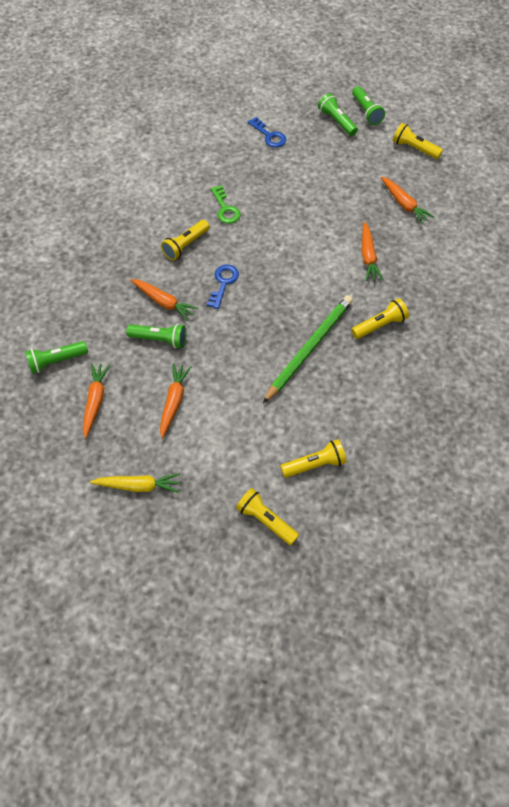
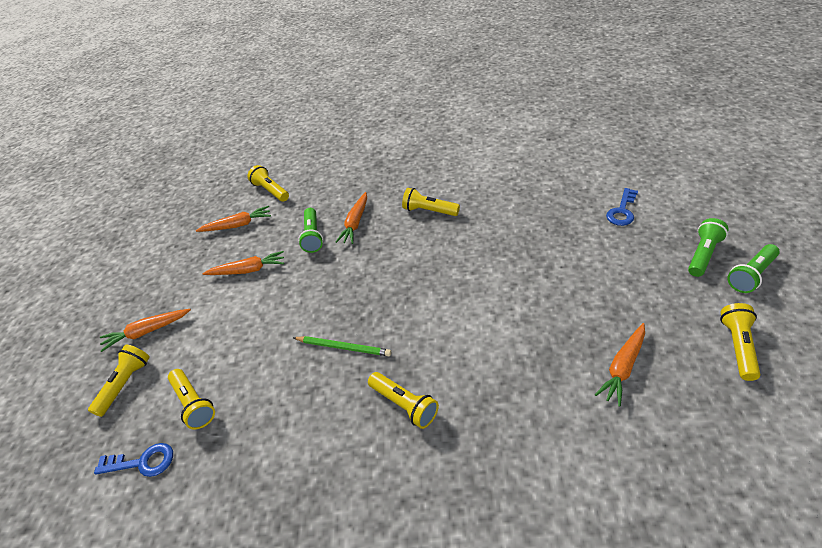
camera: 75 degrees right, 15 degrees down
green flashlight [25,341,88,374] -> yellow flashlight [248,165,289,202]
yellow carrot [90,473,180,493] -> none
blue key [206,265,239,309] -> blue key moved to [94,443,173,477]
green key [211,185,241,224] -> none
green pencil [263,295,353,403] -> green pencil [293,336,391,356], size x0.58
orange carrot [361,222,384,281] -> orange carrot moved to [100,309,191,352]

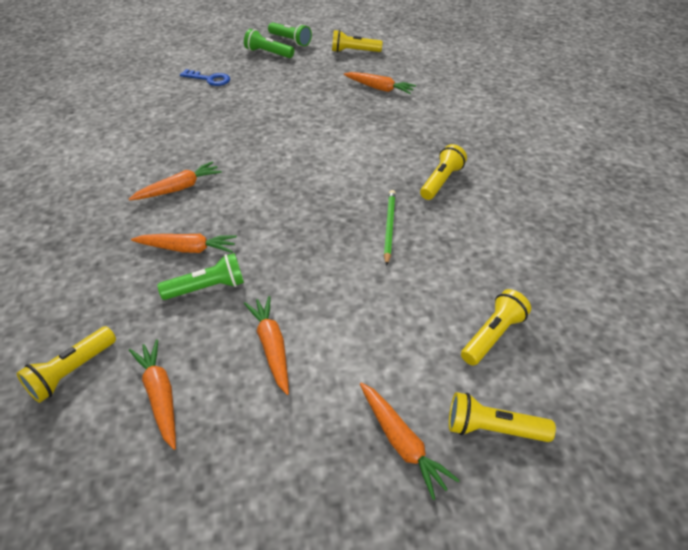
camera: 105 degrees left, 0 degrees up
blue key [94,443,173,477] -> none
yellow flashlight [402,188,460,216] -> orange carrot [129,161,222,201]

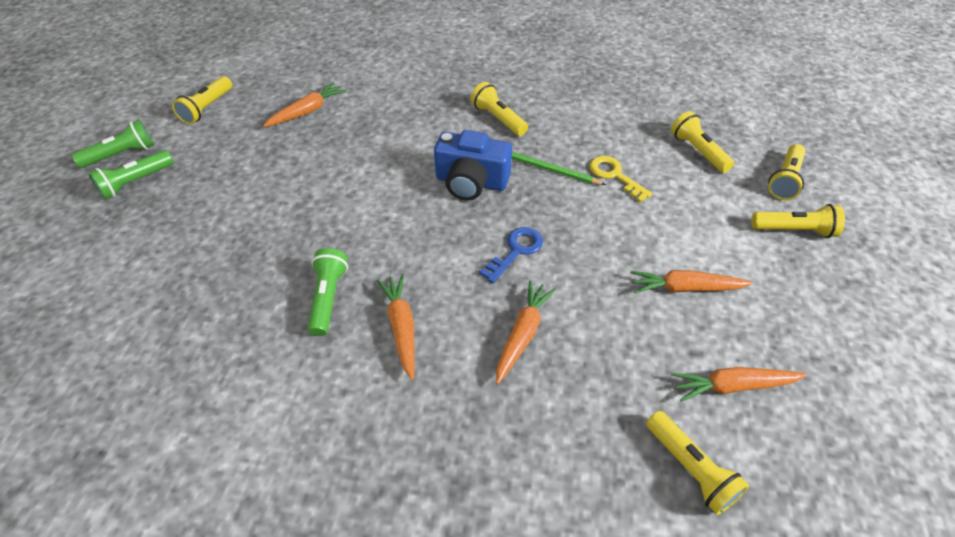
camera: 70 degrees left, 5 degrees up
green flashlight [157,253,244,300] -> green flashlight moved to [307,248,348,336]
blue key [180,69,230,86] -> blue key moved to [479,227,543,283]
orange carrot [360,383,460,500] -> yellow flashlight [751,204,845,238]
none -> blue camera [434,130,512,201]
none -> yellow key [589,156,653,202]

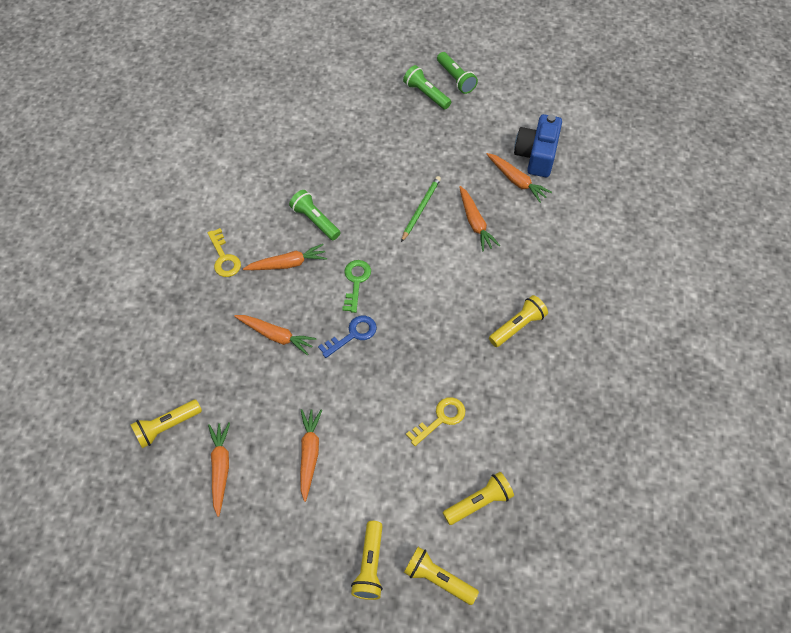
camera: 90 degrees right, 10 degrees up
yellow flashlight [172,76,232,124] -> none
green flashlight [307,248,348,336] -> green flashlight turned 135 degrees counterclockwise [289,190,340,240]
blue camera [434,130,512,201] -> blue camera moved to [514,114,562,177]
blue key [479,227,543,283] -> blue key turned 75 degrees counterclockwise [318,316,377,358]
green pencil [512,152,606,185] -> green pencil moved to [401,176,441,242]
none -> yellow key [208,228,241,277]
none -> green key [342,260,371,313]
none -> orange carrot [459,186,500,252]

